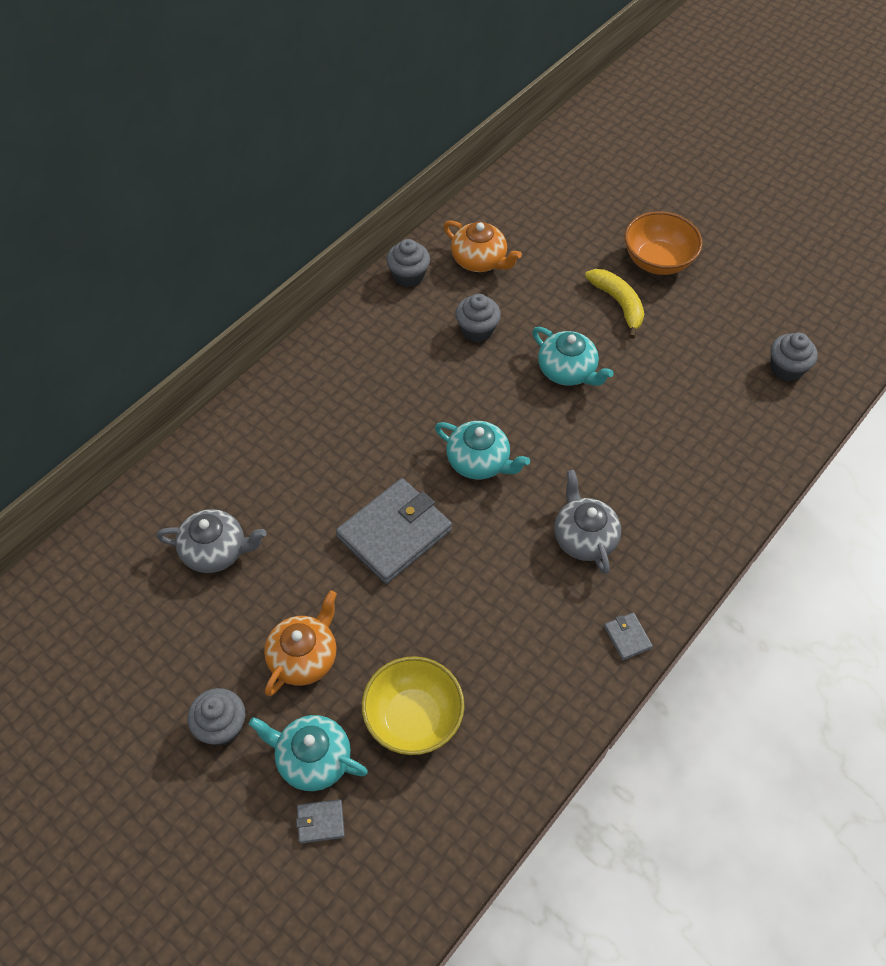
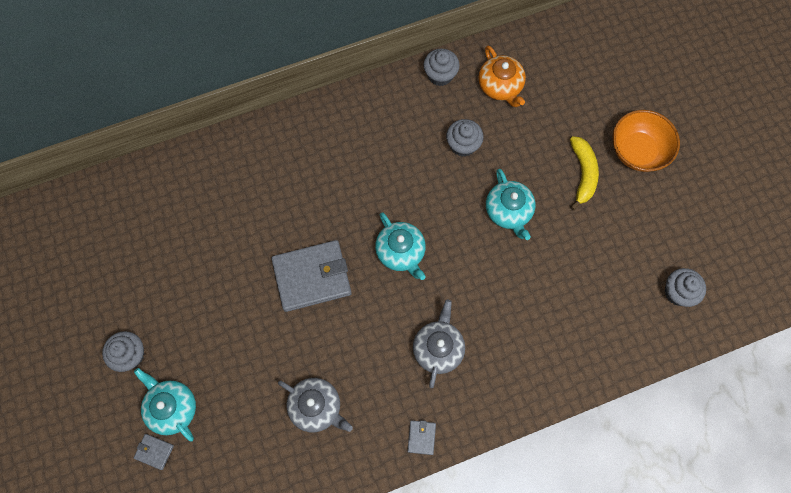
camera: 30 degrees right, 15 degrees up
grey teapot [156,509,267,573] -> grey teapot moved to [278,378,353,432]
orange teapot [264,590,337,696] -> none
yellow bowl [362,656,465,755] -> none

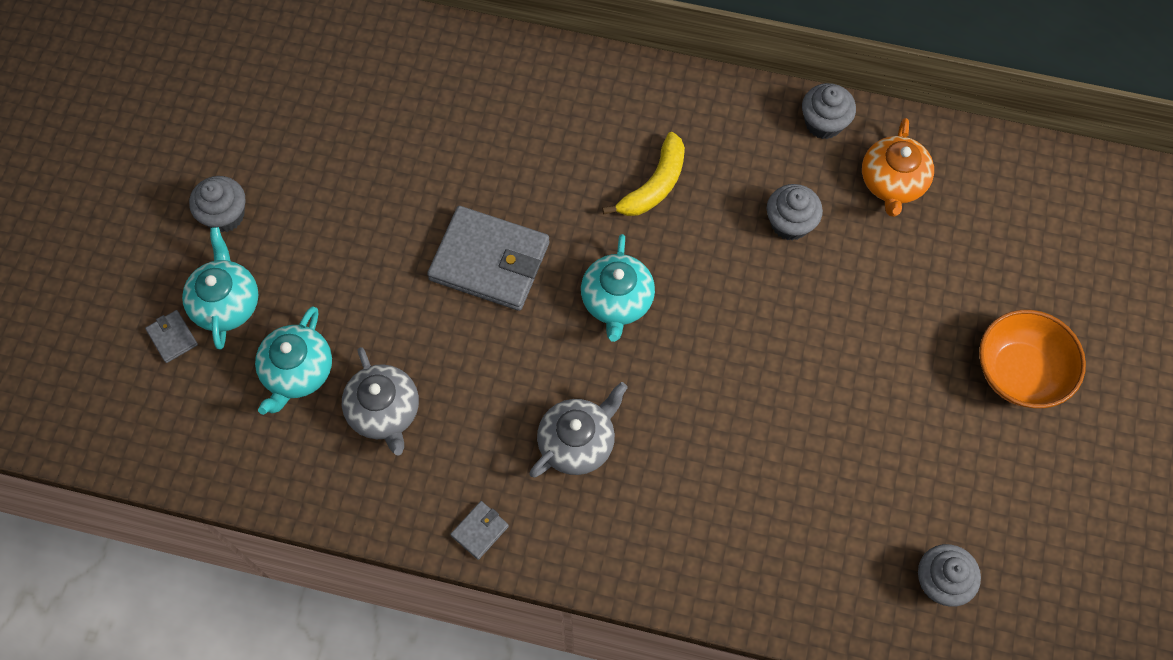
camera: 35 degrees right, 5 degrees down
turquoise teapot [486,169,535,240] -> turquoise teapot moved to [255,306,332,415]
yellow banana [570,136,599,210] -> yellow banana moved to [602,132,685,216]

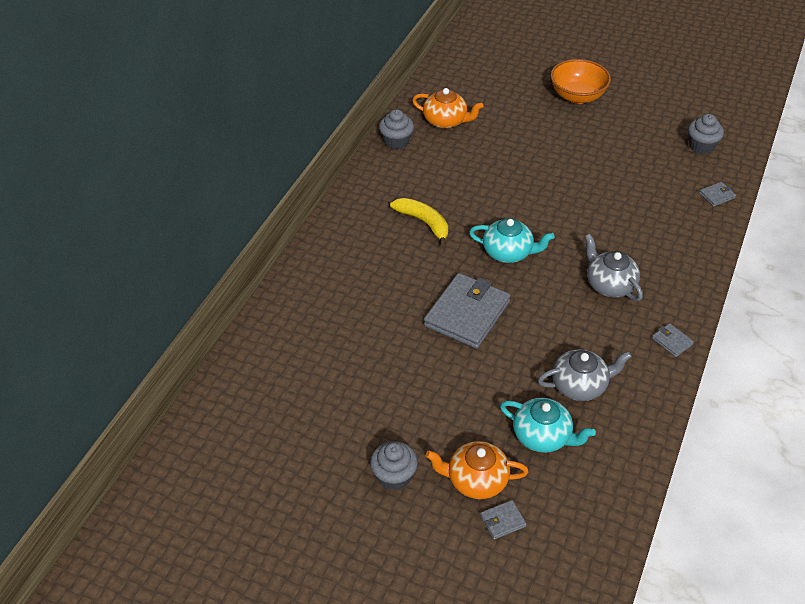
camera: 80 degrees left, 20 degrees down
turquoise teapot [182,227,259,349] -> orange teapot [425,441,529,499]
grey cupcake [767,184,823,241] -> none
none -> grey wallet [699,182,736,207]

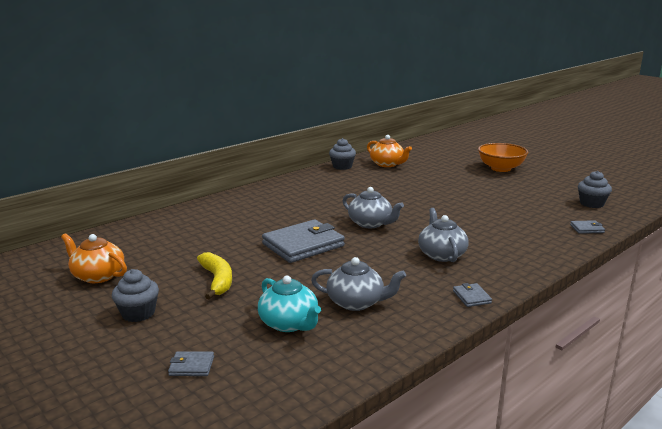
camera: 25 degrees right, 25 degrees down
yellow banana [390,198,448,247] -> yellow banana moved to [197,252,232,299]
orange teapot [425,441,529,499] -> orange teapot moved to [61,233,127,283]
turquoise teapot [469,218,555,263] -> grey teapot [343,187,404,228]

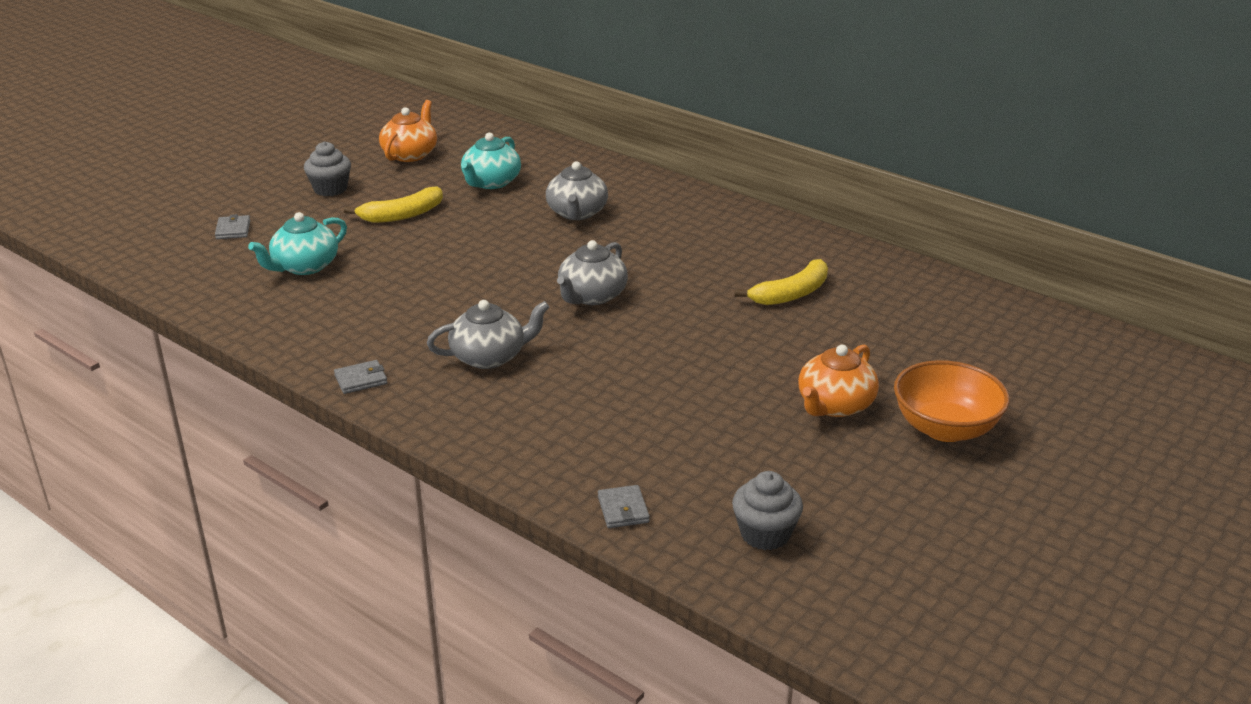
camera: 80 degrees right, 10 degrees up
grey wallet [262,219,345,263] -> none
grey teapot [311,257,406,311] -> grey teapot moved to [546,161,608,220]
grey cupcake [329,138,356,170] -> none
orange teapot [367,135,412,167] -> orange teapot moved to [798,345,879,417]
none -> turquoise teapot [461,133,521,189]
none -> yellow banana [735,259,828,305]

